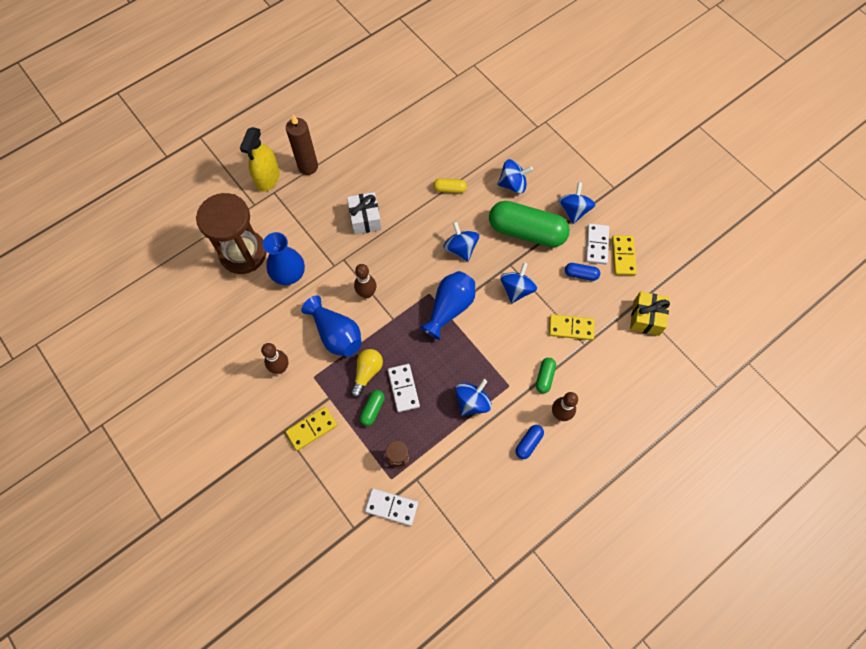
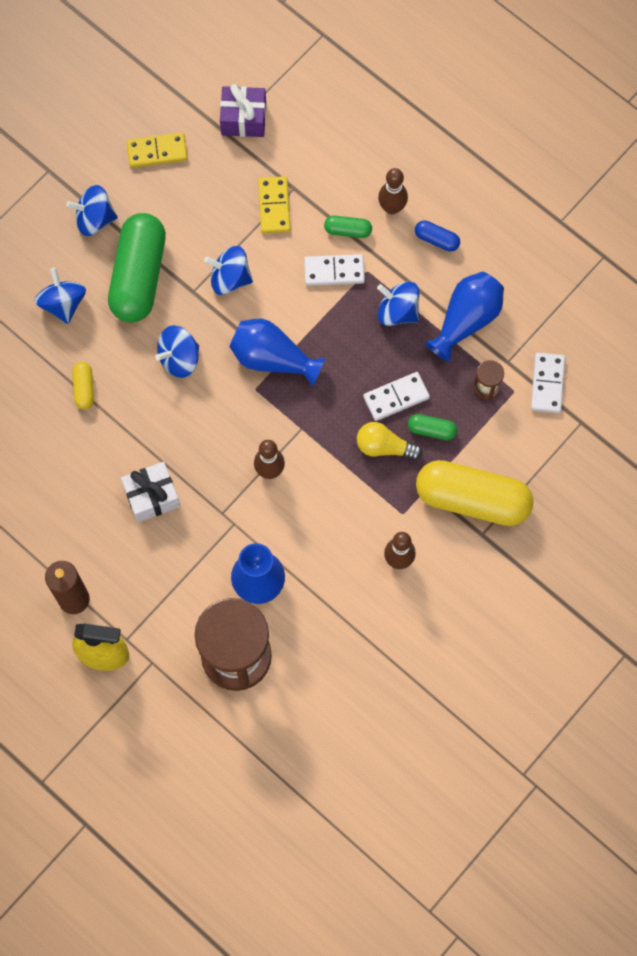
camera: 100 degrees left, 5 degrees up
yellow domino [285,407,337,451] -> yellow capsule [416,460,533,526]
blue vase [301,295,362,356] -> blue vase moved to [425,272,504,362]
blue capsule [565,263,600,281] -> none
white domino [586,224,609,265] -> white domino moved to [304,254,365,286]
yellow gift [630,291,670,336] -> purple gift [220,84,266,137]

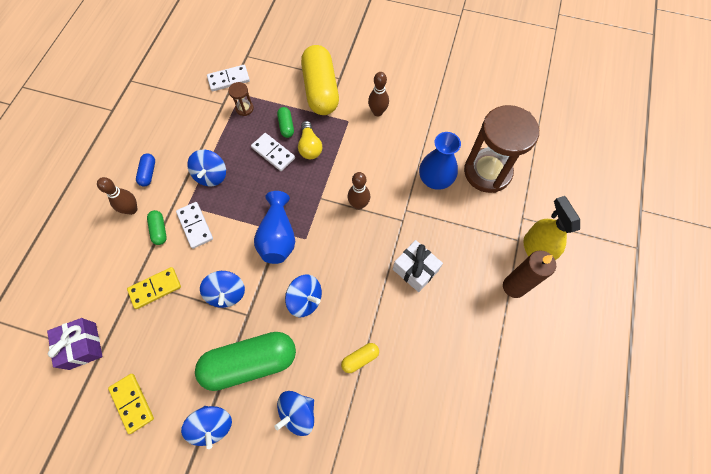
camera: 115 degrees left, 5 degrees down
blue vase [425,272,504,362] -> none

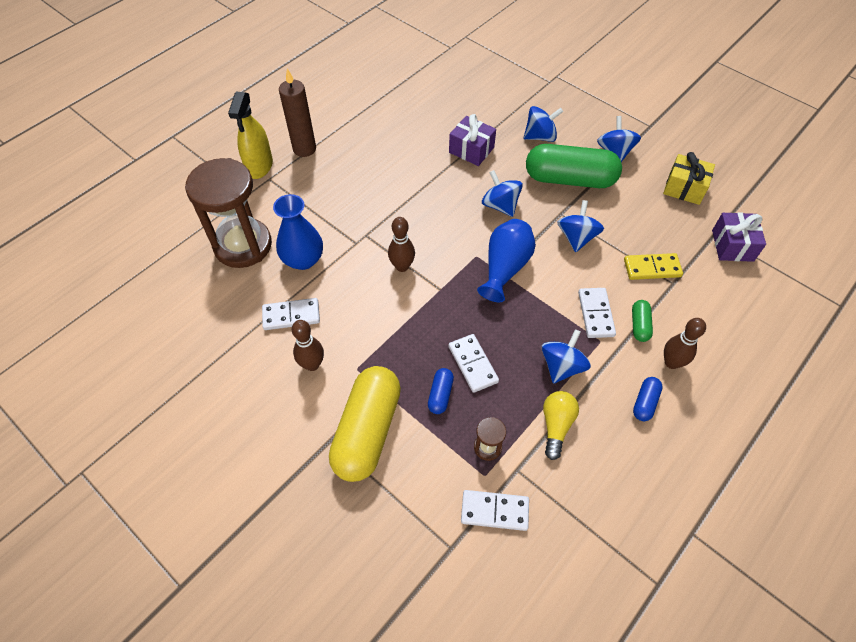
camera: 155 degrees left, 10 degrees down
yellow domino [108,374,154,434] -> yellow gift [663,152,715,205]
green capsule [277,107,294,138] -> blue capsule [428,368,454,414]
yellow light bulb [298,121,322,159] -> yellow light bulb moved to [543,391,579,460]
yellow capsule [341,343,379,373] -> purple gift [449,114,496,166]
white gift [393,240,443,292] -> none
none -> white domino [262,298,320,330]

